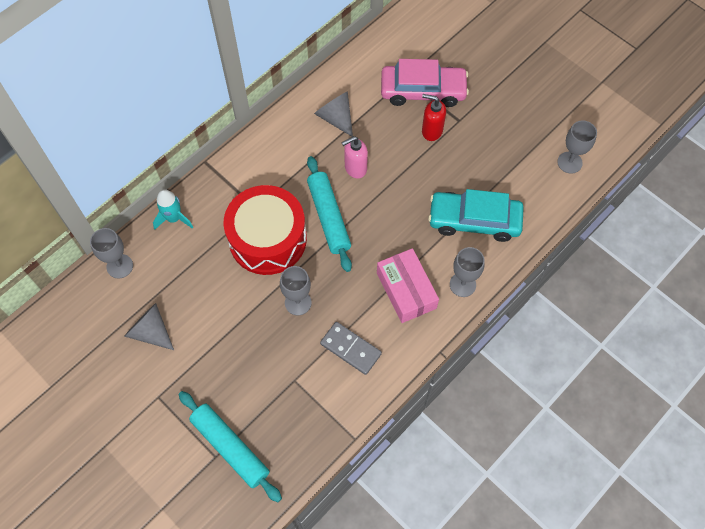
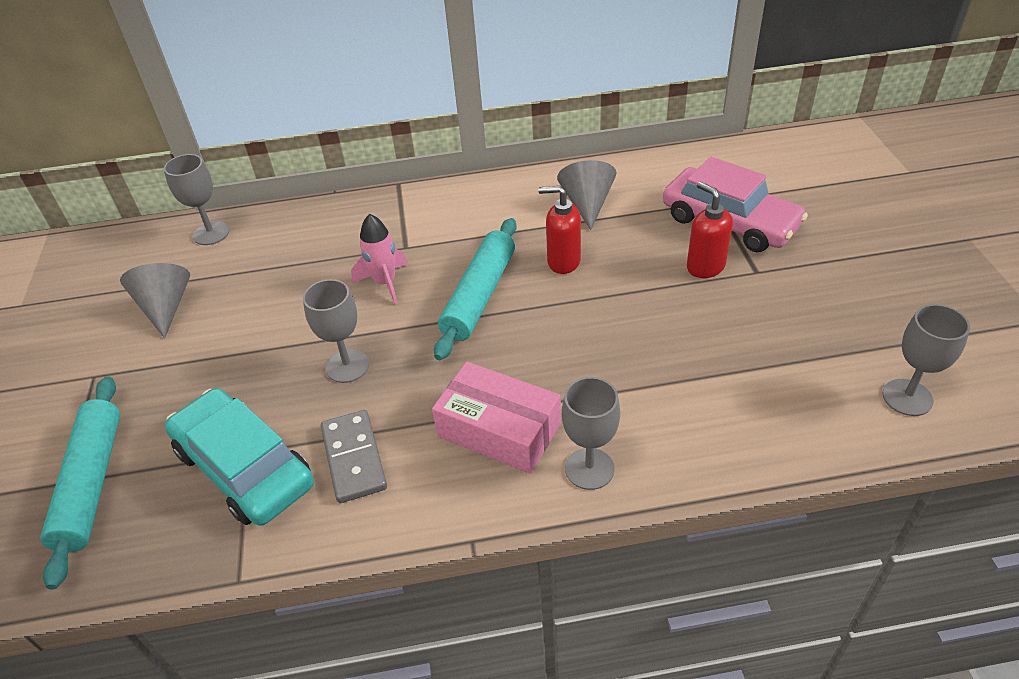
camera: 40 degrees right, 20 degrees down
turquoise rocket [153,189,193,229] -> none
red drum [224,185,307,275] -> pink rocket [351,214,408,304]
pink soap dispenser [341,136,368,179] -> red soap dispenser [538,186,581,274]
pink box [377,248,439,323] -> pink box turned 75 degrees counterclockwise [432,362,561,474]
turquoise car [428,189,524,242] -> turquoise car moved to [165,388,314,526]

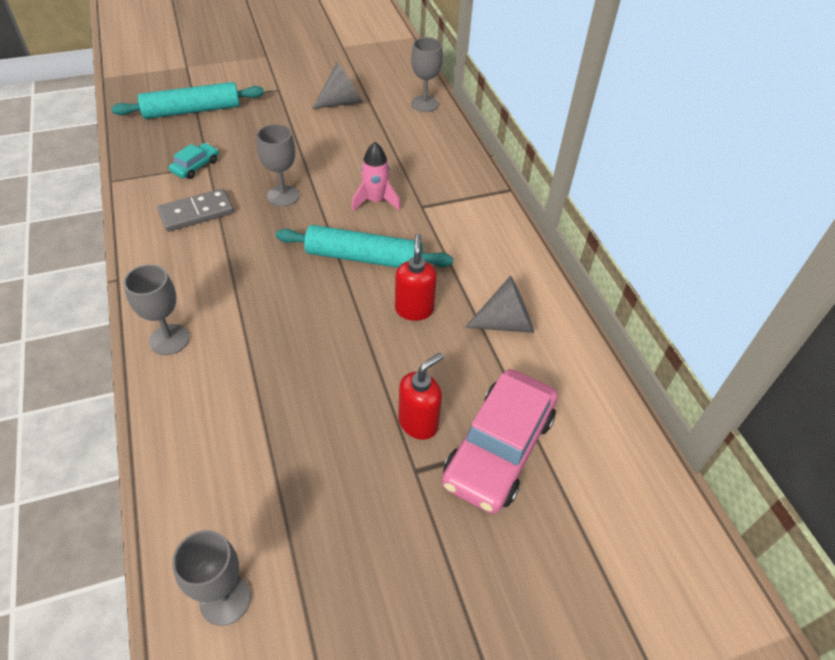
camera: 75 degrees right, 5 degrees up
turquoise car [165,388,314,526] -> turquoise car [169,143,219,179], size x0.46
pink box [432,362,561,474] -> none

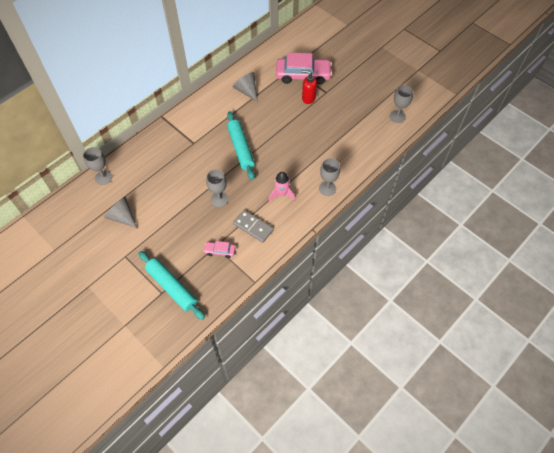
camera: 115 degrees left, 10 degrees up
turquoise car [169,143,219,179] -> pink car [204,241,236,258]
pink rocket [351,142,401,211] -> pink rocket moved to [269,172,295,201]
red soap dispenser [395,234,437,321] -> none

